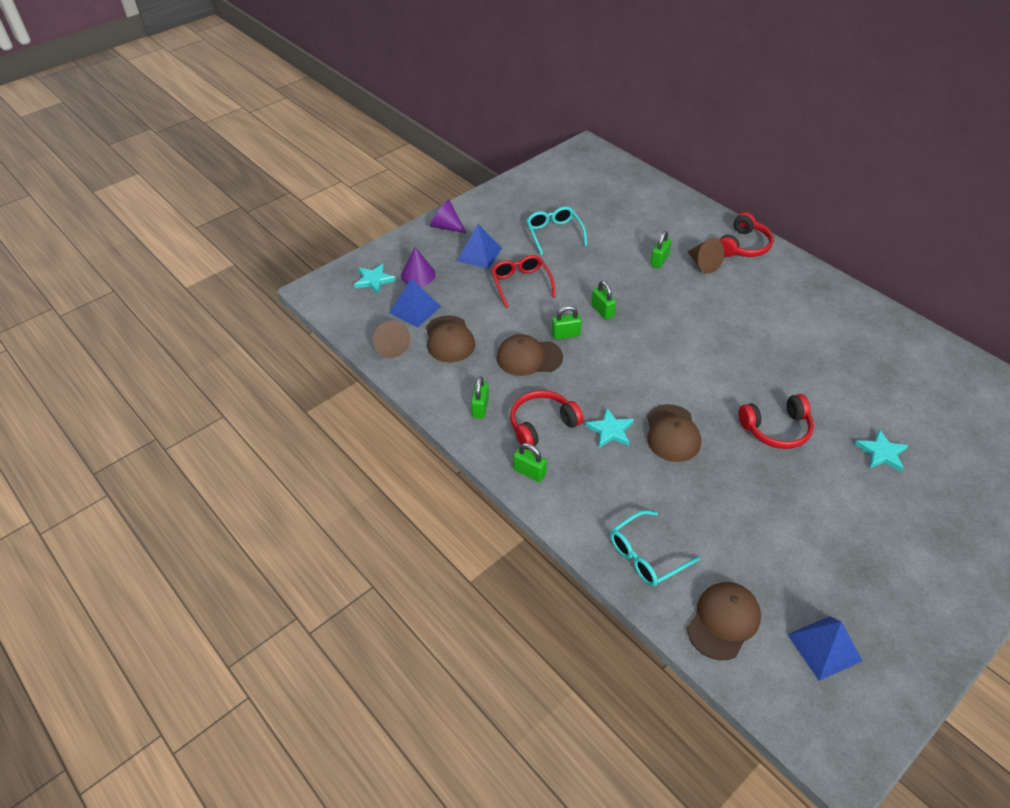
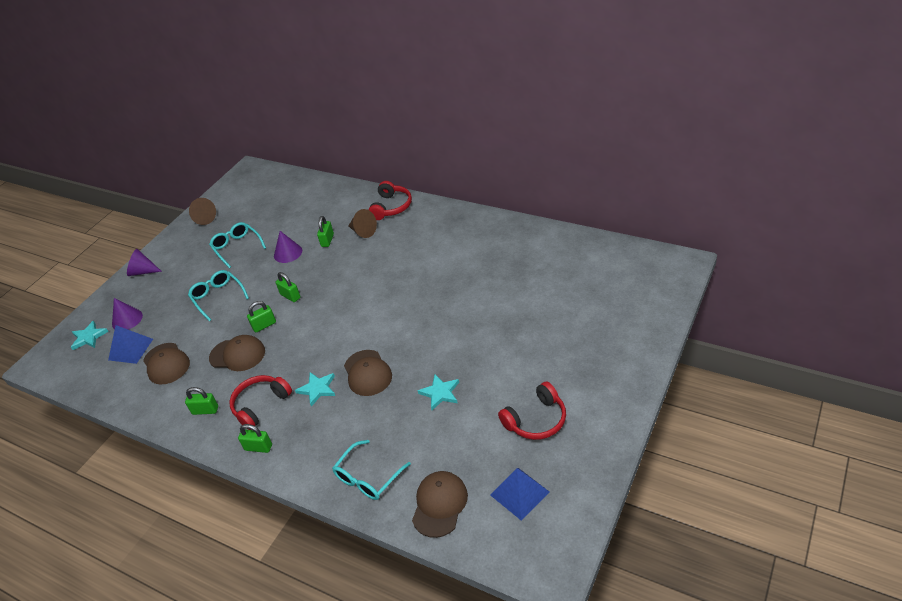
camera: 15 degrees left, 5 degrees down
brown cone [373,321,410,358] -> brown cone moved to [189,198,216,225]
blue pyramid [457,224,502,269] -> none
green padlock [471,376,489,419] -> green padlock turned 75 degrees counterclockwise [185,387,218,415]
red glasses [491,255,556,308] -> turquoise glasses [188,270,249,321]
brown cap [496,334,563,376] -> brown cap turned 150 degrees counterclockwise [209,335,265,371]
red headphones [738,394,814,449] -> red headphones moved to [498,381,566,440]
turquoise star [855,429,909,472] -> turquoise star moved to [417,374,459,410]
none -> purple cone [274,231,302,263]

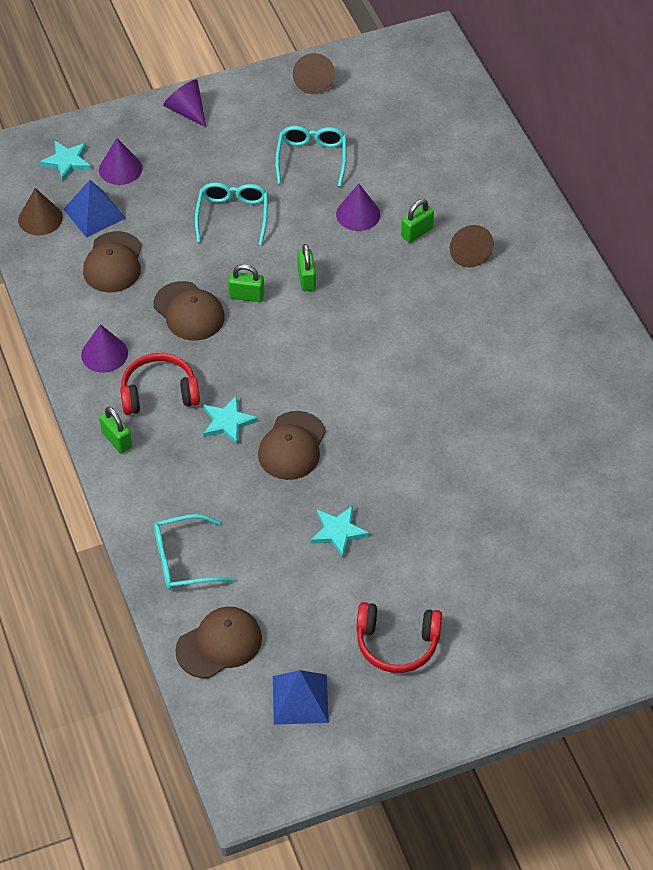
camera: 35 degrees right, 10 degrees up
green padlock [185,387,218,415] -> purple cone [81,324,128,373]
red headphones [368,181,412,220] -> none
none -> brown cone [18,188,63,235]

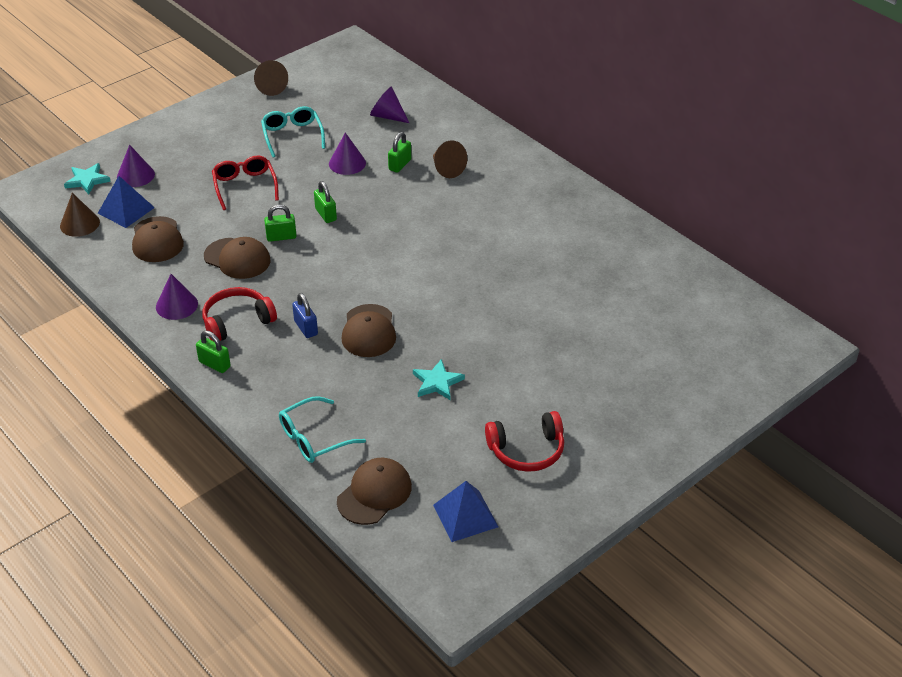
camera: 20 degrees left, 10 degrees down
purple cone [163,79,206,127] -> purple cone moved to [370,87,409,123]
turquoise glasses [195,183,268,245] -> red glasses [212,155,279,210]
turquoise star [203,395,258,445] -> blue padlock [292,293,318,338]

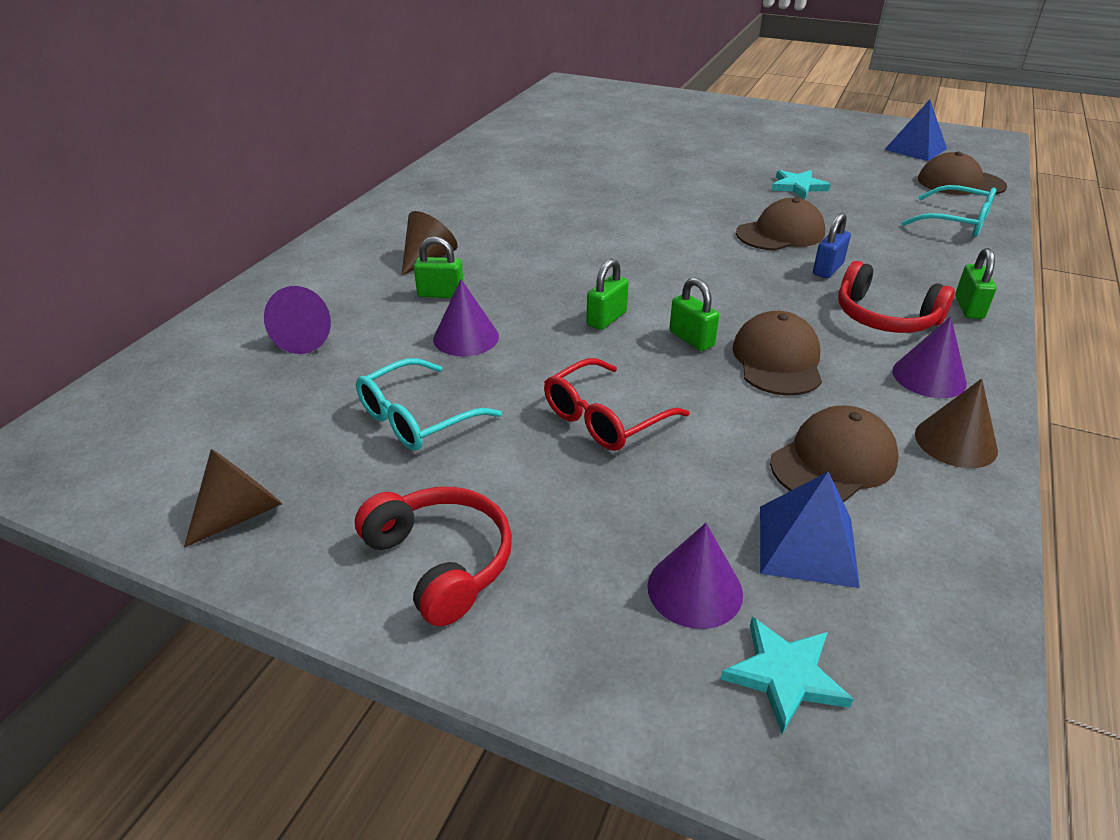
camera: 115 degrees left, 5 degrees down
brown cone [60,193,100,237] -> brown cone moved to [915,379,998,468]
red headphones [485,411,564,472] -> red headphones moved to [355,487,512,626]

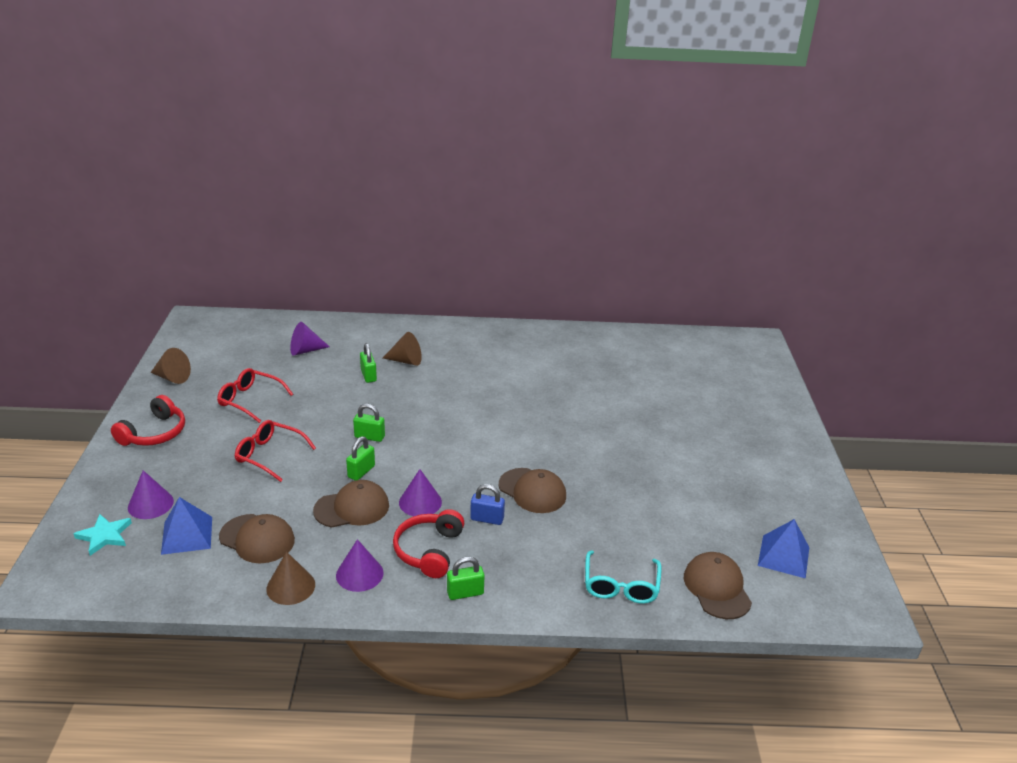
camera: 65 degrees right, 5 degrees down
turquoise glasses [356,358,502,451] -> red glasses [217,368,293,423]
purple cone [433,279,499,356] -> purple cone moved to [399,469,442,516]
turquoise star [771,170,831,199] -> none

